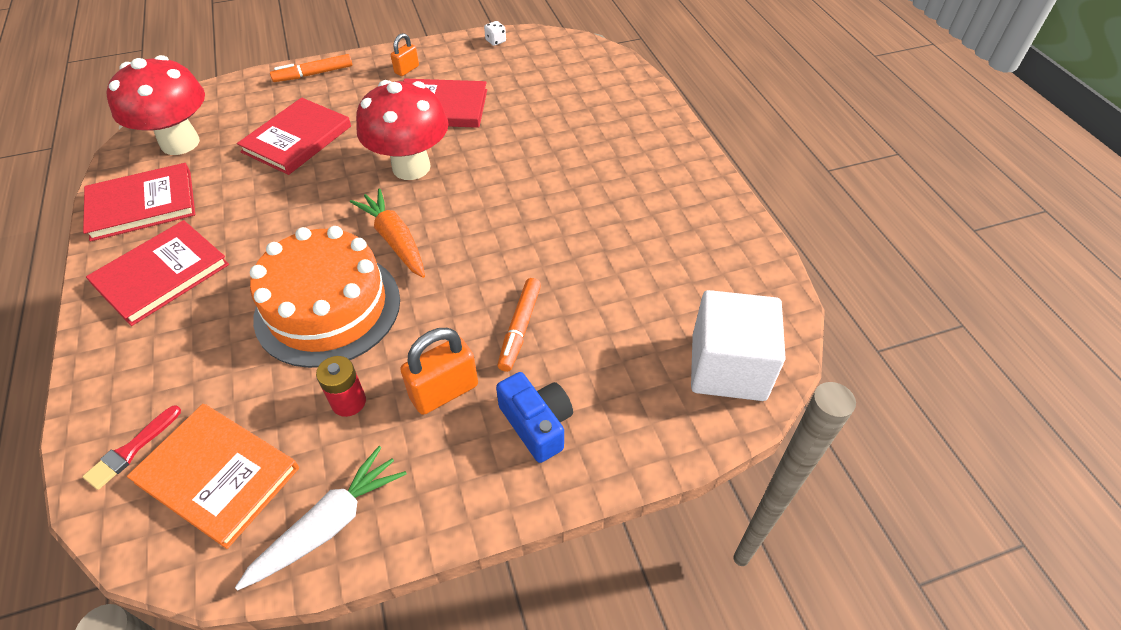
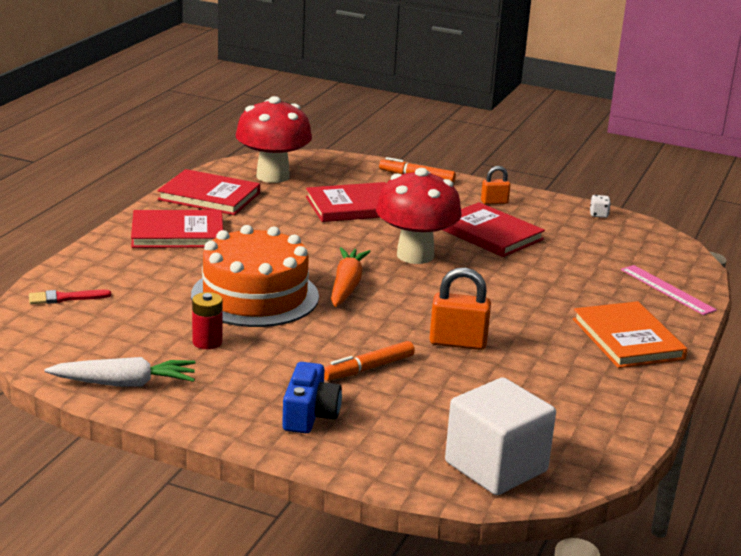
camera: 40 degrees right, 25 degrees down
orange book [127,404,299,549] -> orange book moved to [573,301,687,368]
orange padlock [400,328,478,415] -> orange padlock moved to [429,267,491,350]
none -> pink ruler [621,265,717,315]

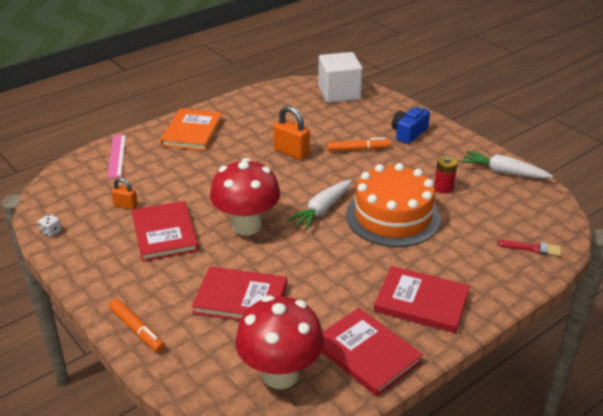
camera: 150 degrees left, 10 degrees up
orange carrot [331,247,371,307] -> white carrot [287,179,352,230]
orange padlock [481,166,510,204] -> orange padlock moved to [111,178,138,210]

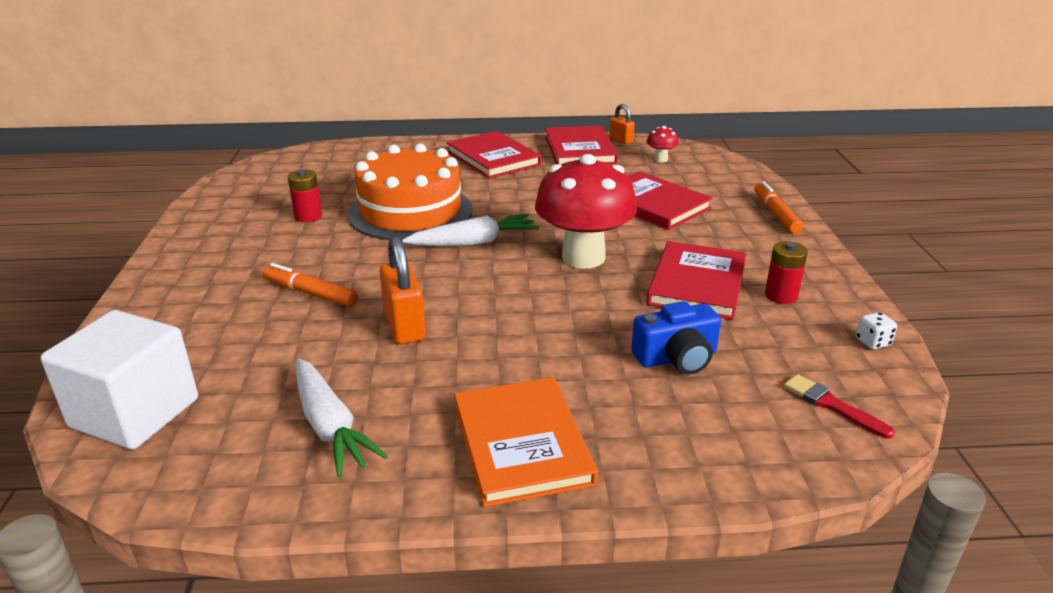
camera: 145 degrees left, 5 degrees down
pink ruler [107,135,126,178] -> none
orange padlock [111,178,138,210] -> orange padlock moved to [609,104,635,144]
orange book [160,109,223,151] -> orange book turned 60 degrees counterclockwise [454,377,598,507]
red mushroom [235,295,324,389] -> red mushroom [646,126,679,162], size x0.41
blue camera [392,106,430,144] -> blue camera moved to [631,301,721,375]
white carrot [461,151,553,179] -> white carrot moved to [296,358,388,477]
red brush [498,240,561,256] -> red brush moved to [784,374,895,439]
none -> red battery [765,241,808,304]

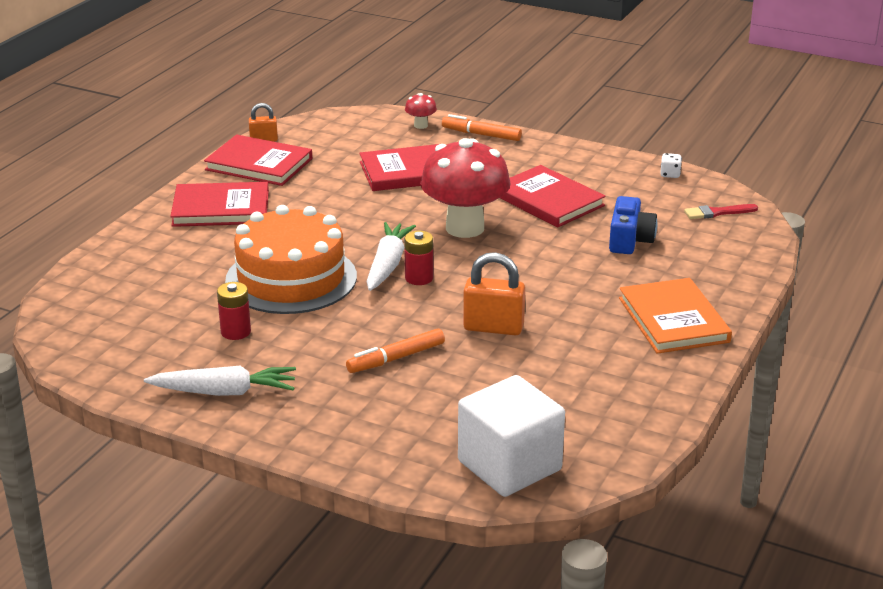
camera: 60 degrees left, 0 degrees up
white carrot [296,358,388,477] -> white carrot moved to [144,366,296,396]
orange book [454,377,598,507] -> orange book turned 60 degrees clockwise [619,278,732,354]
red mushroom [646,126,679,162] -> red mushroom moved to [405,93,437,129]
red battery [765,241,808,304] -> red battery moved to [404,230,433,285]

